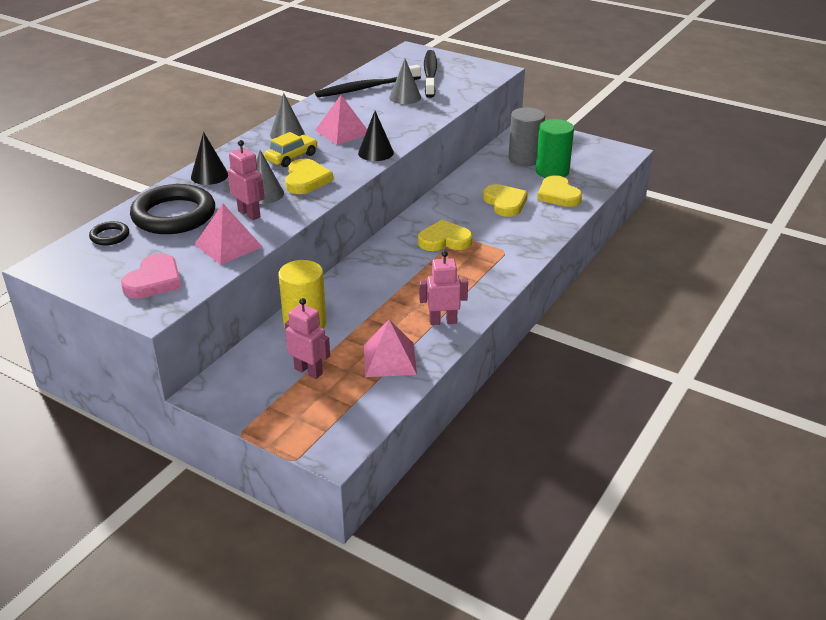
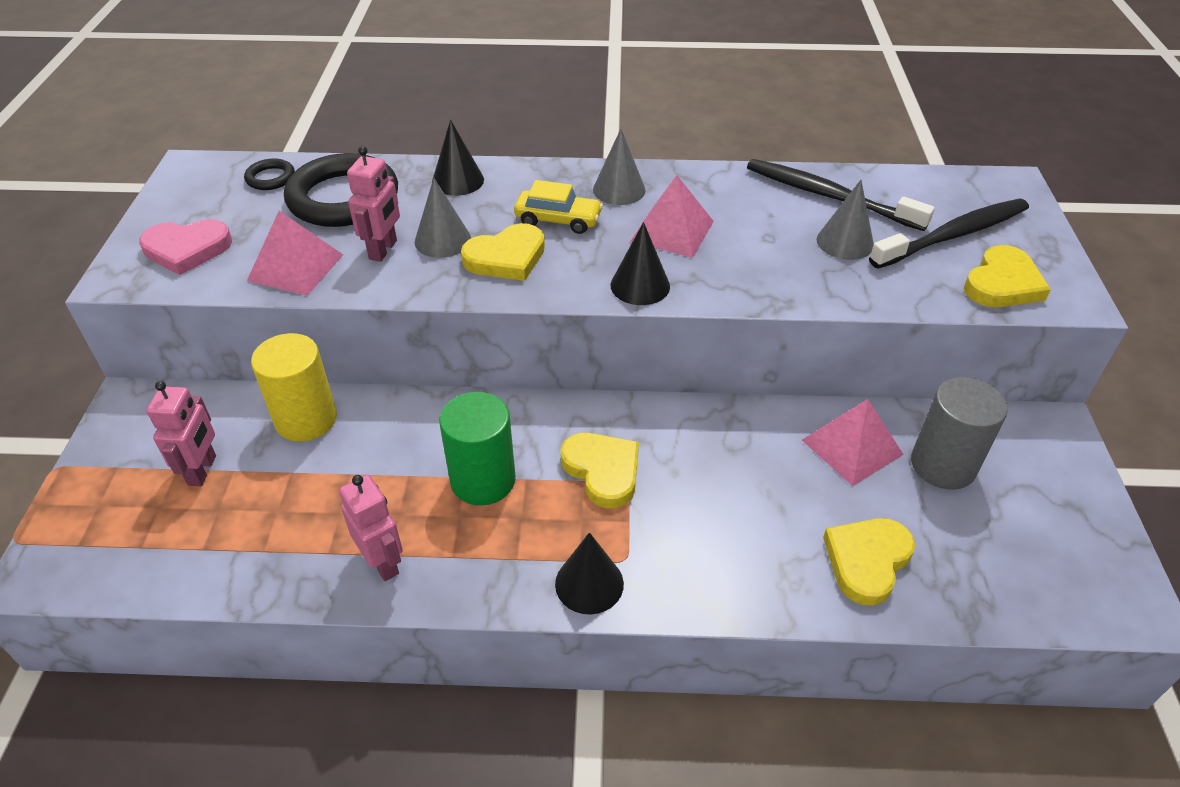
camera: 60 degrees right, 10 degrees up
pink pyramid [364,319,417,377] -> pink pyramid moved to [802,399,904,486]
yellow heart [483,184,528,217] -> yellow heart moved to [964,245,1051,307]
green cylinder [536,119,574,178] -> green cylinder moved to [439,392,516,506]
none -> black cone [555,532,624,614]

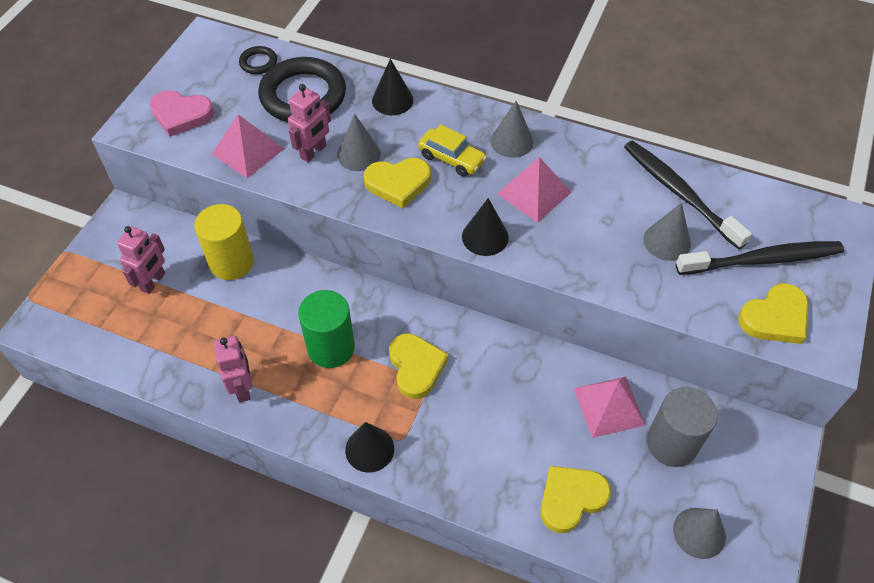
camera: 20 degrees right, 10 degrees up
none -> grey cone [673,508,726,559]

